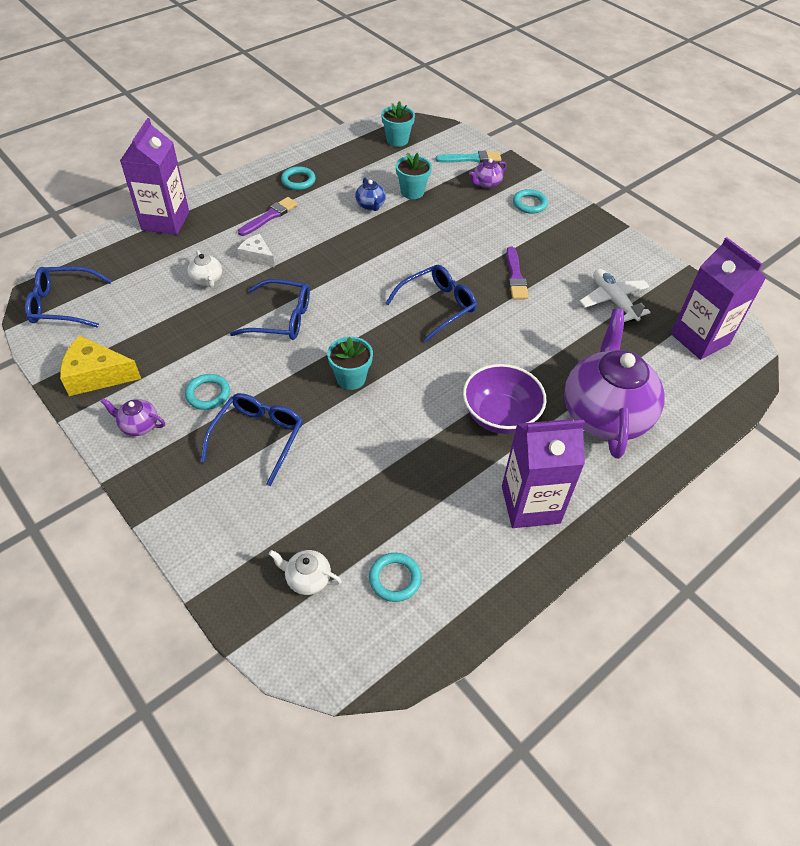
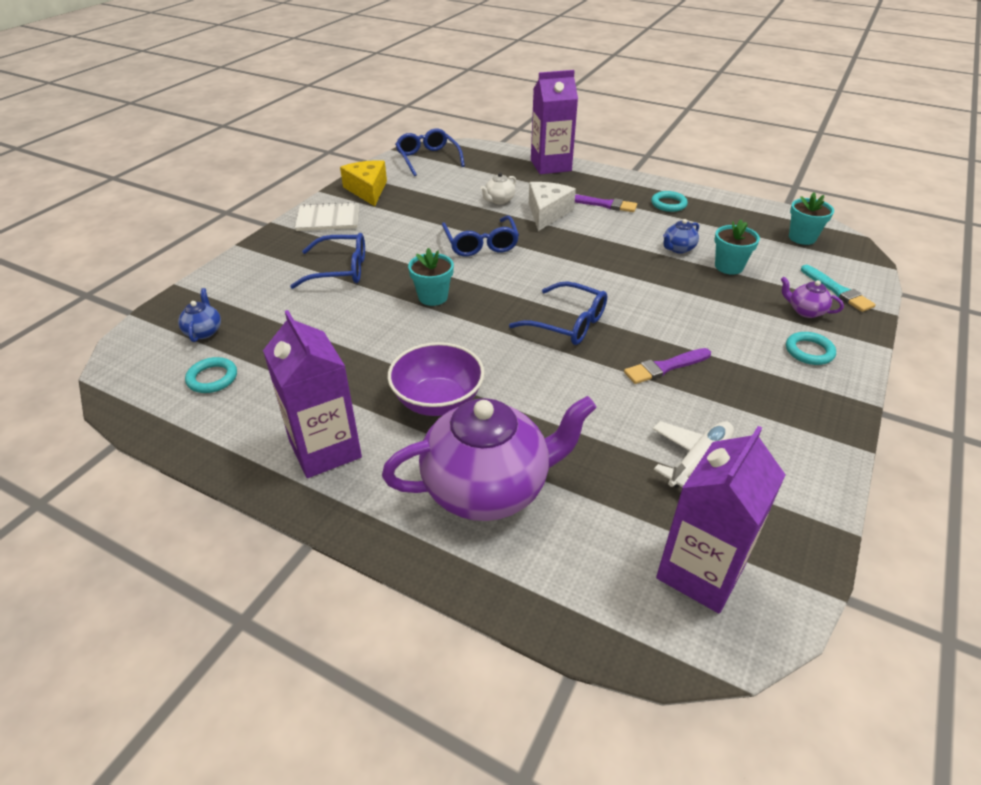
camera: 70 degrees right, 10 degrees down
purple teapot [101,398,165,436] -> white notebook [295,202,359,231]
turquoise ring [185,374,230,410] -> none
white cheese [237,234,275,267] -> white cheese [529,182,576,231], size x1.61
white teapot [269,550,342,595] -> blue teapot [178,288,221,342]

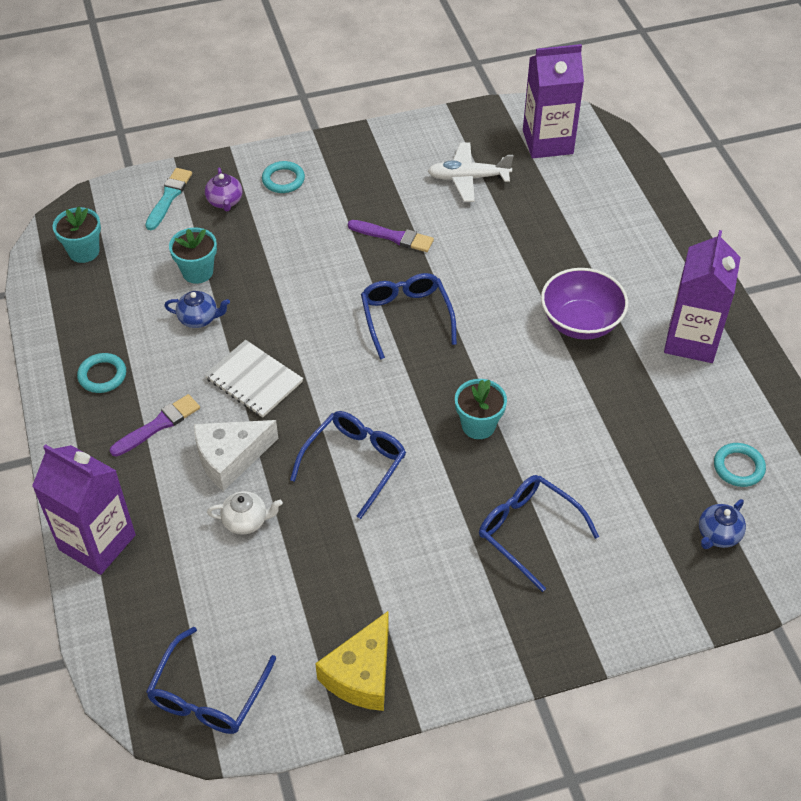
camera: 135 degrees left, 10 degrees up
white notebook [295,202,359,231] -> white notebook moved to [205,340,303,418]
purple teapot [382,396,596,521] -> none
purple brush [575,194,637,212] -> purple brush turned 75 degrees clockwise [110,394,200,457]

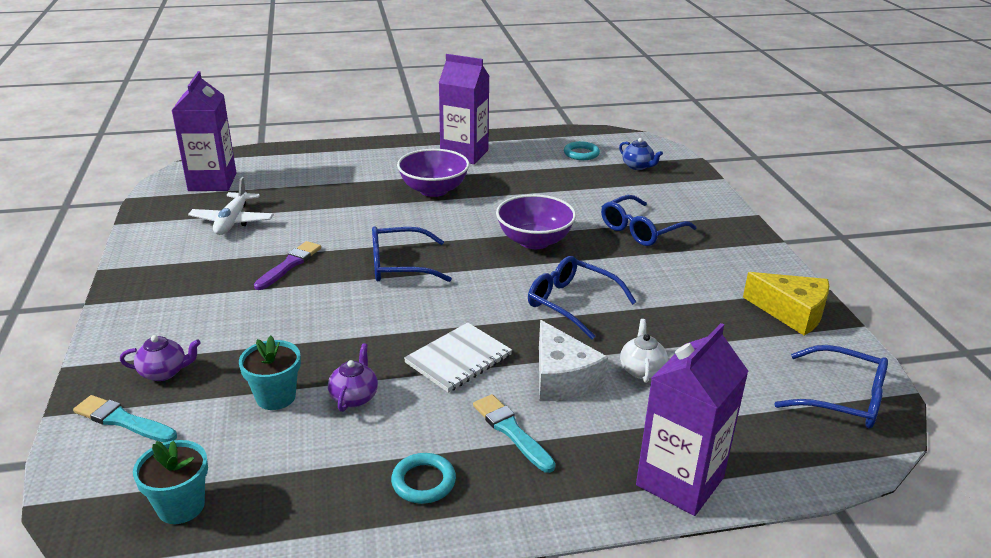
camera: 85 degrees left, 20 degrees down
purple brush [110,394,200,457] -> turquoise brush [473,394,556,473]
blue teapot [164,291,230,328] -> purple teapot [328,343,378,412]
turquoise ring [262,161,305,193] -> none
turquoise flower pot [455,379,507,439] -> purple bowl [496,194,576,249]

